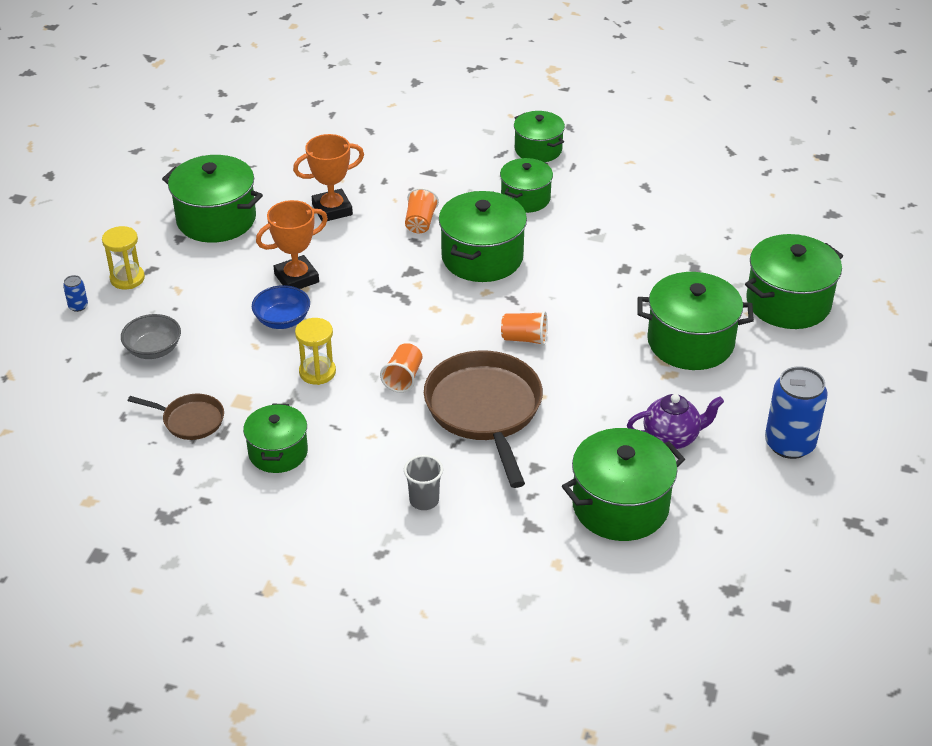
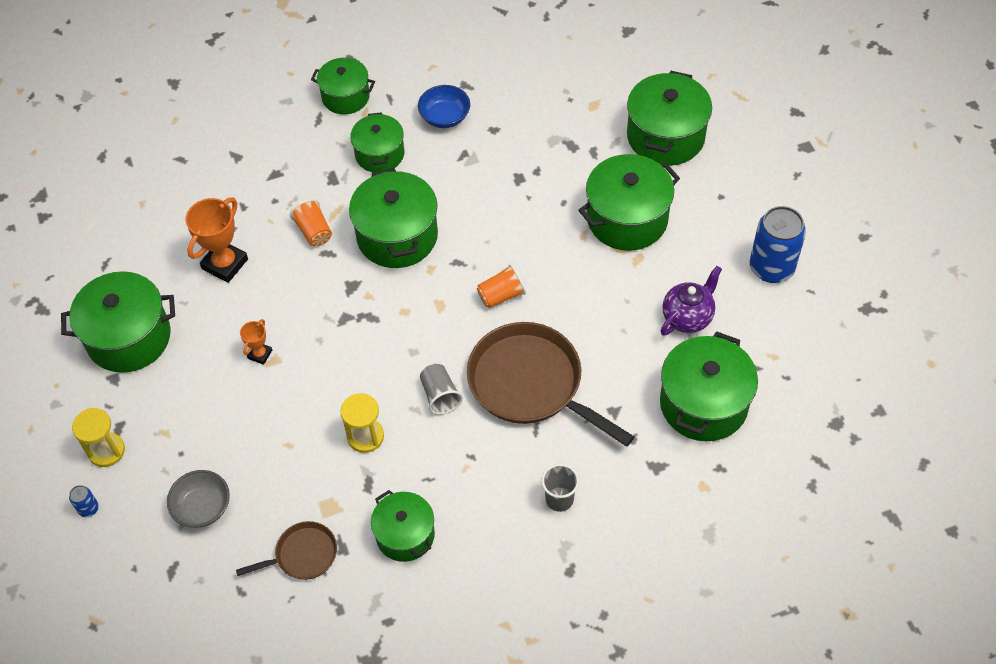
camera: 35 degrees left, 15 degrees up
blue bowl [252,285,310,329] -> blue bowl moved to [418,85,470,128]
orange trophy [256,200,328,289] -> orange trophy [240,319,272,365], size x0.53
orange cup [380,343,422,393] -> grey cup [420,364,463,415]

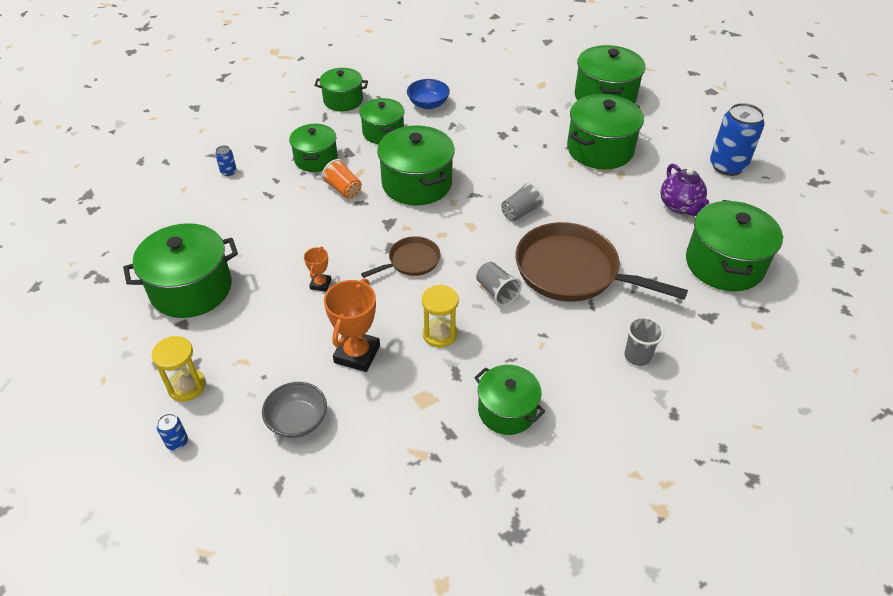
camera: 15 degrees left, 10 degrees down
orange trophy [185,197,248,283] -> orange trophy moved to [324,278,380,372]
brown pan [236,521,337,580] -> brown pan moved to [361,236,441,278]
orange cup [477,264,526,308] -> grey cup [501,182,544,221]
purple teapot [661,266,722,336] -> purple teapot turned 135 degrees clockwise [660,163,709,216]
none -> blue can [215,146,237,176]
none -> green pot [289,124,338,172]

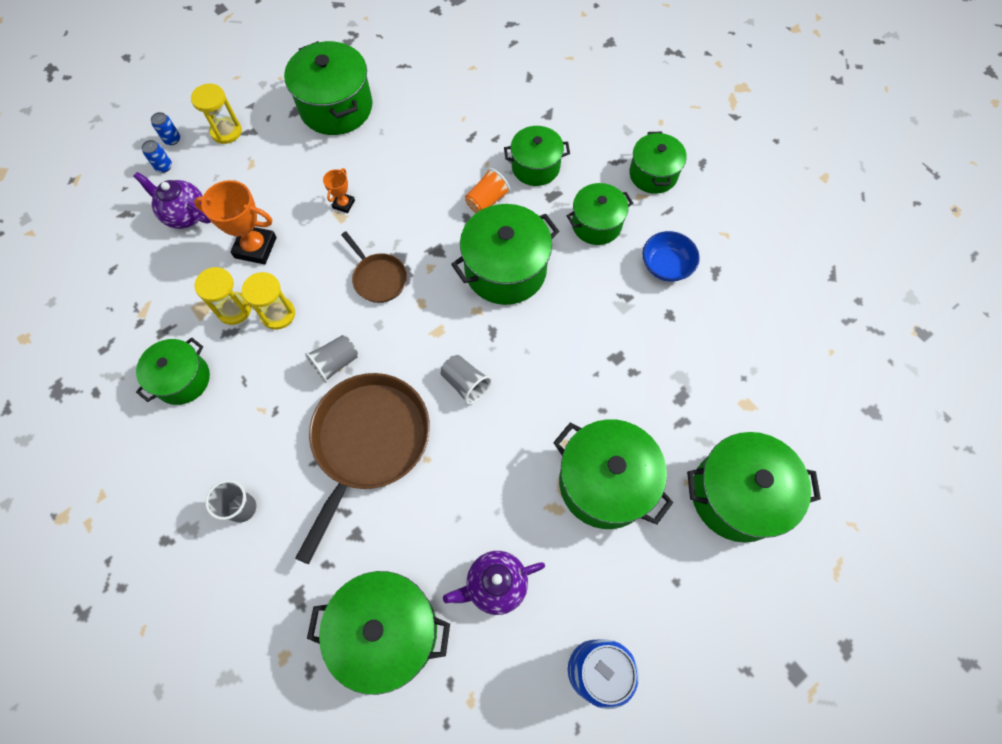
camera: 85 degrees right, 20 degrees up
blue can [215,146,237,176] -> blue can moved to [141,140,172,173]
grey bowl [262,382,327,438] -> purple teapot [133,172,211,229]
orange trophy [304,246,331,292] -> orange trophy turned 75 degrees counterclockwise [323,168,355,213]
none -> yellow hourglass [194,267,251,325]

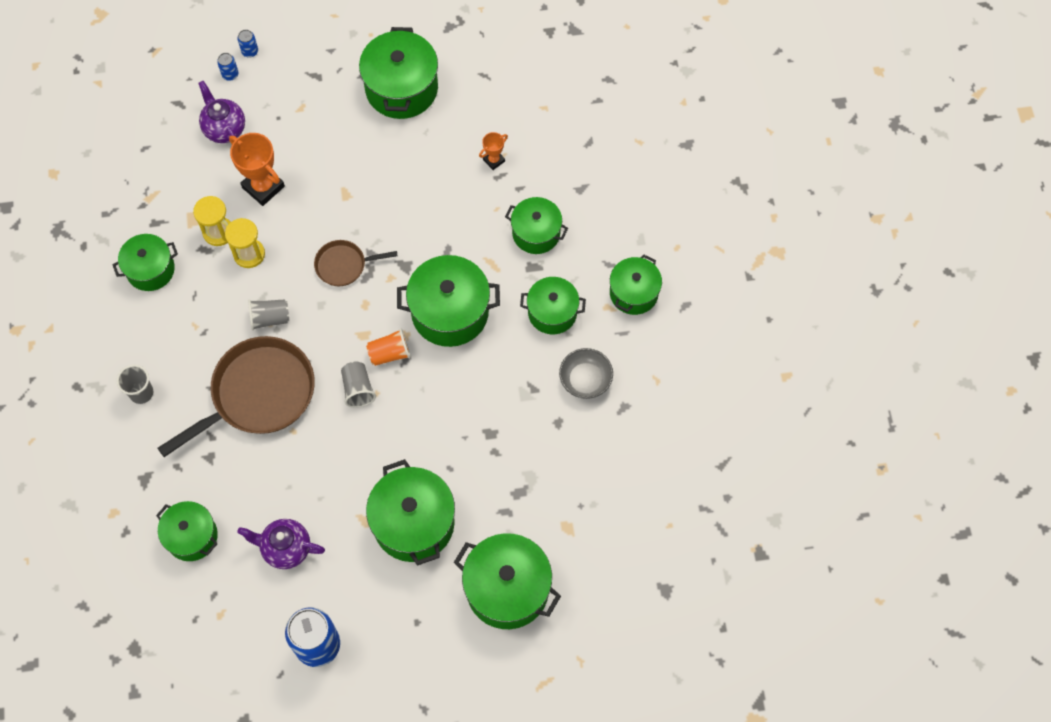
camera: 30 degrees right, 0 degrees up
yellow hourglass [191,83,242,144] -> none
green pot [307,571,450,695] -> green pot [156,501,218,561], size x0.63
orange trophy [323,168,355,213] -> orange trophy moved to [479,132,508,170]
brown pan [341,231,407,303] -> brown pan turned 90 degrees clockwise [314,240,398,286]
orange cup [465,168,511,213] -> orange cup moved to [366,328,411,366]
blue bowl [642,231,700,282] -> grey bowl [559,348,613,399]

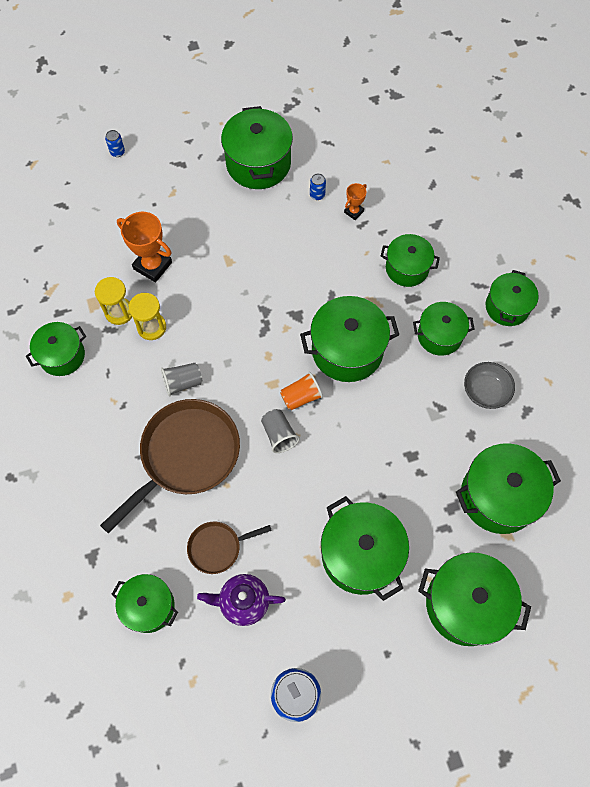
camera: 10 degrees left, 0 degrees up
grey cup [117,365,153,404] -> none
purple teapot [198,81,245,143] -> none
blue can [217,53,239,81] -> blue can moved to [310,173,326,200]
brown pan [314,240,398,286] -> brown pan moved to [187,521,272,574]
none -> green pot [456,443,561,534]

